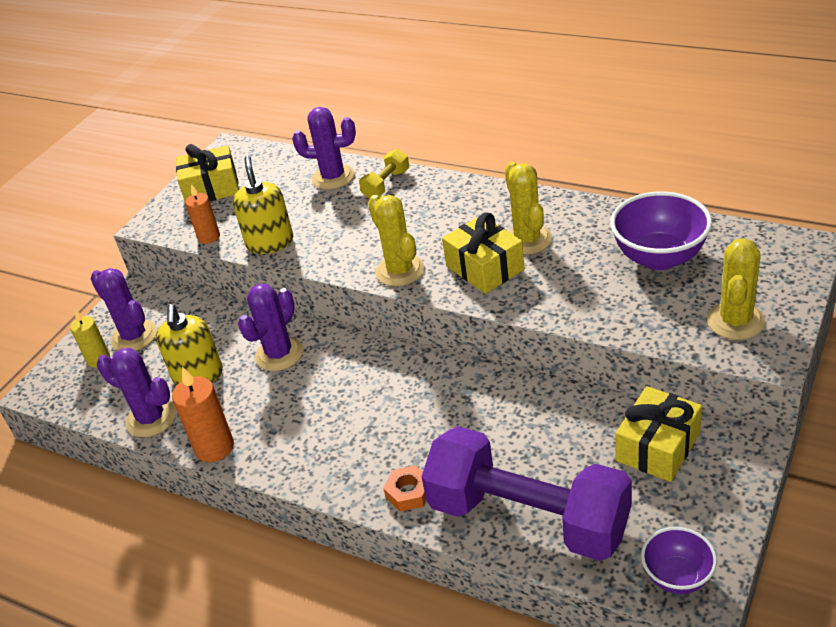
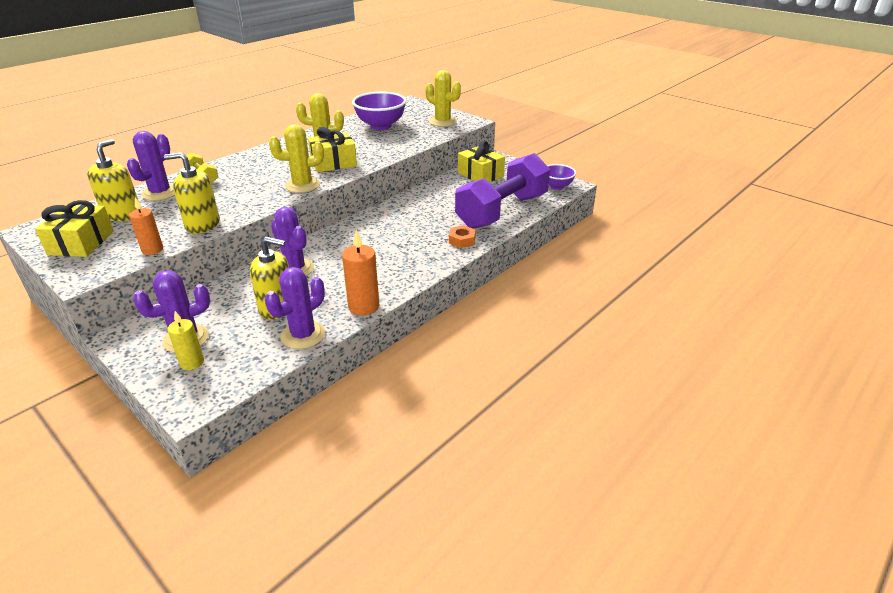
camera: 80 degrees left, 5 degrees down
none -> yellow soap dispenser [87,139,138,221]

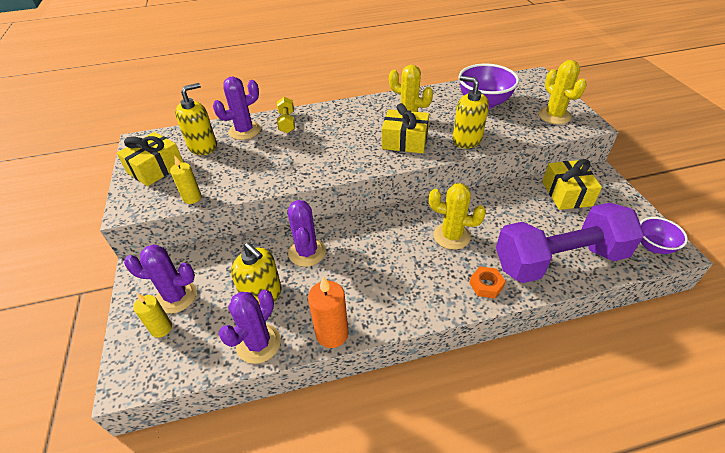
camera: 35 degrees right, 10 degrees up
orange candle [129,198,163,255] -> yellow candle [170,156,202,204]
yellow soap dispenser [164,152,220,234] -> yellow soap dispenser moved to [452,75,489,149]
purple cactus [265,267,325,349] -> purple cactus turned 45 degrees counterclockwise [219,290,281,364]
yellow cactus [269,124,324,193] -> yellow cactus moved to [429,183,486,250]

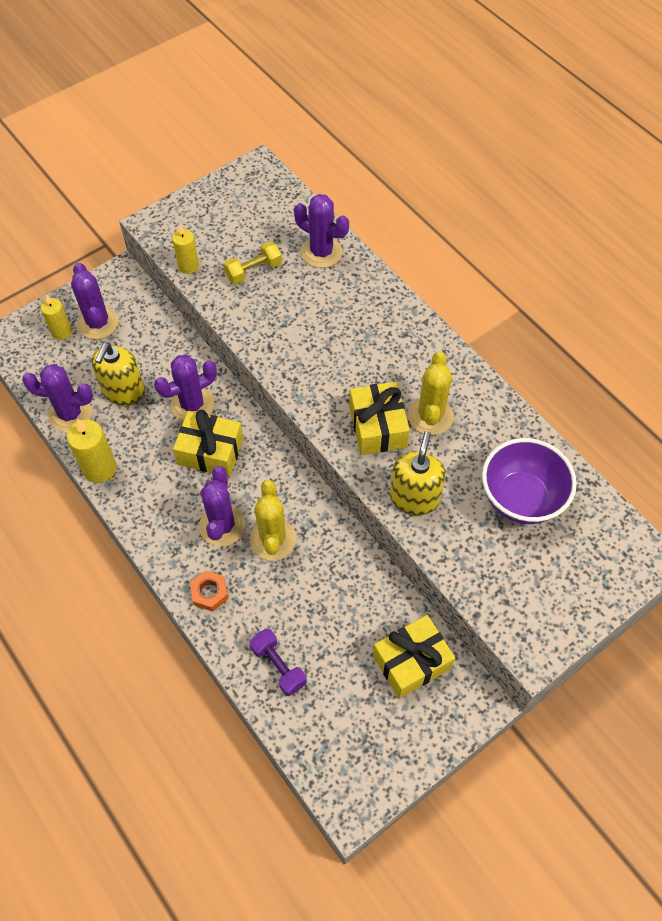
camera: 65 degrees right, 15 degrees up
yellow gift [117,132,183,187] -> yellow gift moved to [173,410,243,477]
yellow soap dispenser [175,83,217,155] -> none
yellow dumbbell [277,97,295,133] -> yellow dumbbell moved to [224,241,282,284]
orange candle [308,277,349,348] -> yellow candle [67,419,117,483]
purple dumbbell [496,203,644,283] -> purple dumbbell [250,628,307,696], size x0.41
yellow cactus [538,60,587,124] -> none
purple bowl [640,217,688,254] -> none
none -> purple cactus [199,466,245,547]

